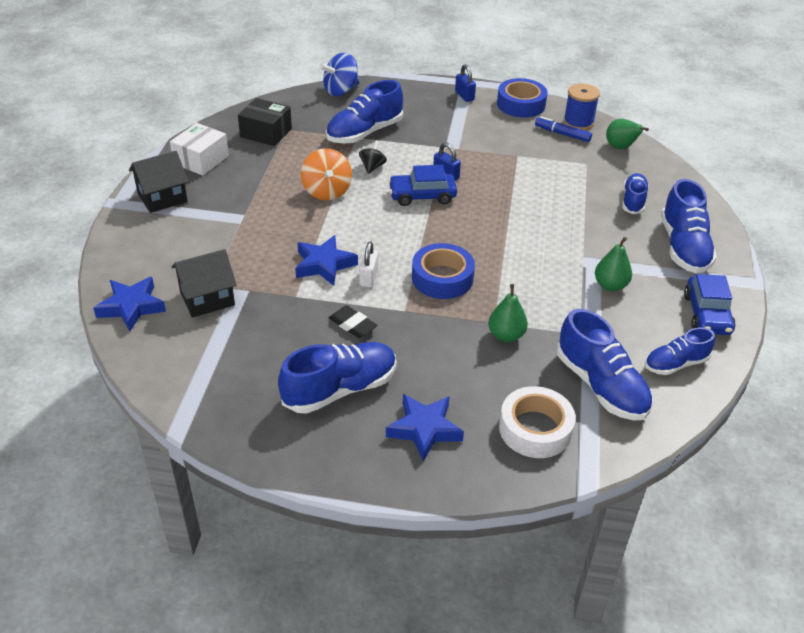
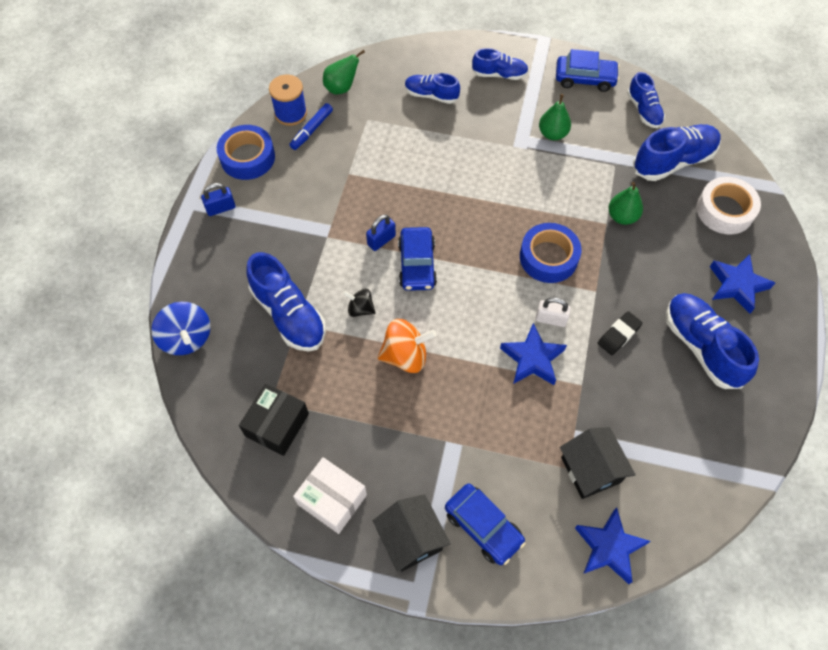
camera: 85 degrees left, 20 degrees up
blue shoe [661,179,717,273] -> blue shoe [472,48,529,80], size x0.61
none -> blue car [445,483,525,565]

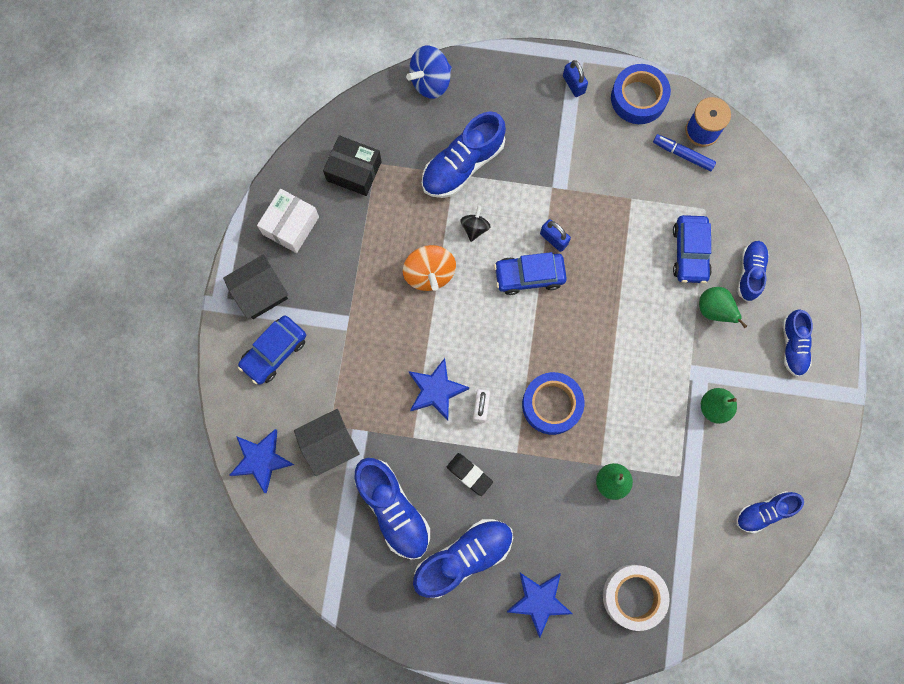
camera: 85 degrees right, 15 degrees up
green pear [323,50,365,94] -> green pear moved to [699,287,747,328]
blue car [556,49,619,92] -> blue car moved to [673,215,712,283]
blue shoe [633,124,721,181] -> blue shoe moved to [355,458,430,559]

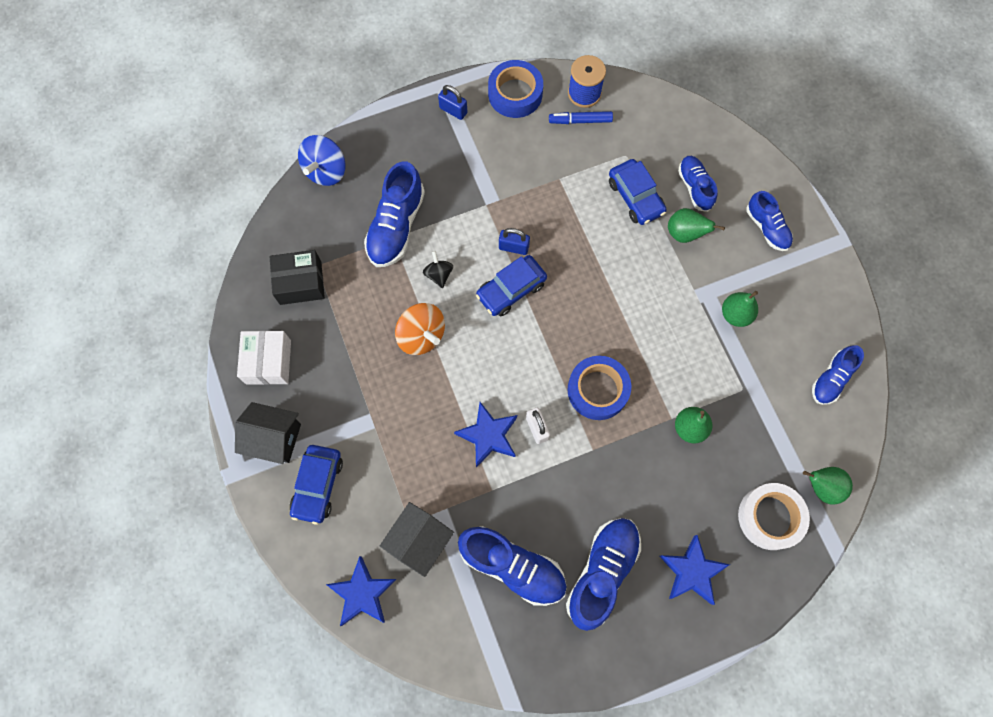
camera: 30 degrees left, 5 degrees down
black house [223,254,288,319] -> black house turned 75 degrees clockwise [235,402,301,464]
black eraser [447,453,493,496] -> none
none -> green pear [803,467,853,505]

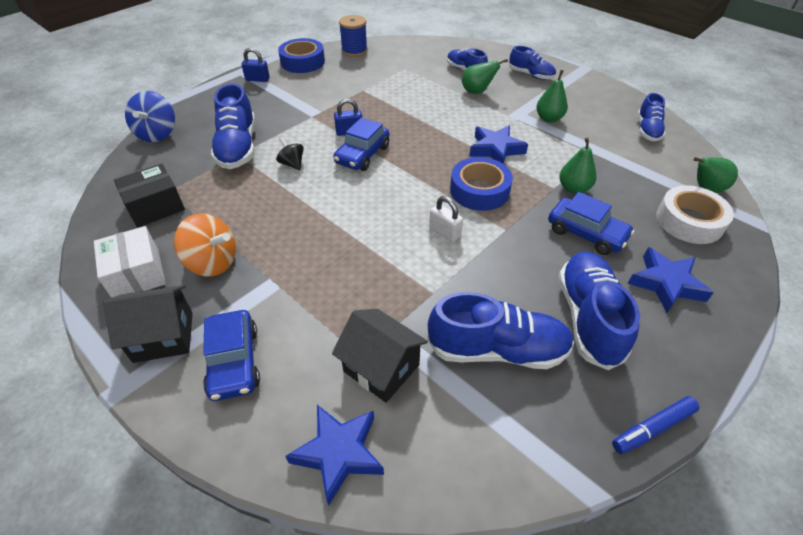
camera: 25 degrees left, 25 degrees down
black house [380,502,454,577] -> black house turned 60 degrees counterclockwise [332,309,428,403]
orange spinning top [395,303,445,355] -> orange spinning top moved to [174,213,236,276]
blue star [454,402,517,468] -> blue star moved to [469,125,528,164]
blue marker [549,111,613,124] -> blue marker moved to [612,396,699,454]
blue car [609,159,667,225] -> blue car moved to [548,192,634,255]

